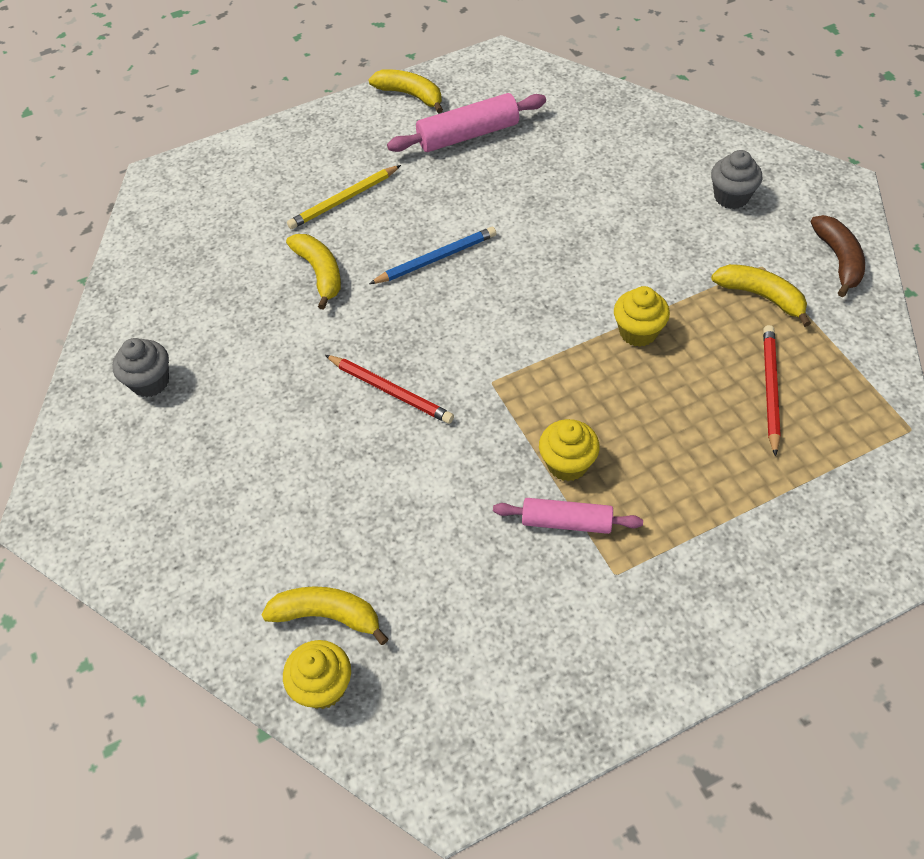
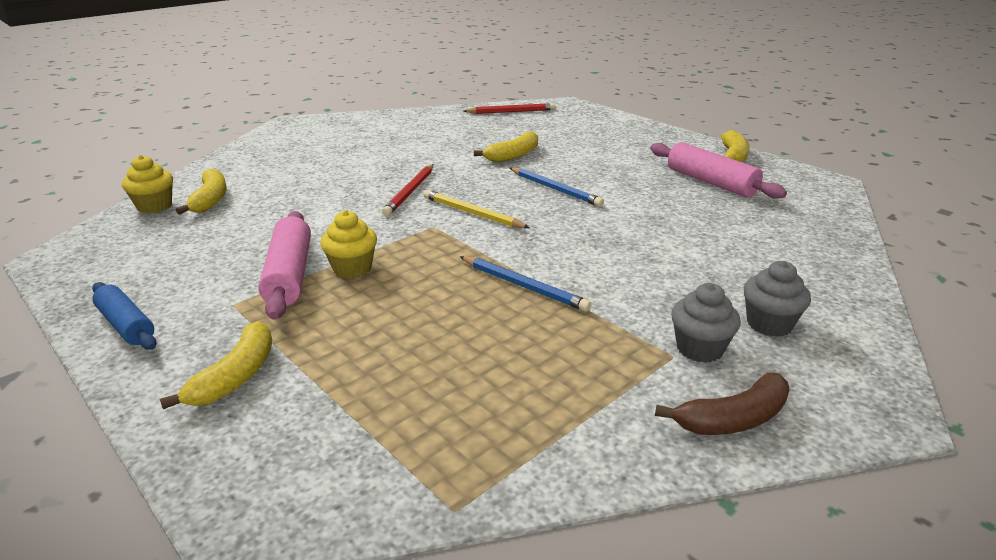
camera: 70 degrees right, 25 degrees down
grey cupcake [112,338,169,397] -> grey cupcake moved to [671,283,741,363]
yellow pencil [287,165,401,229] -> yellow pencil moved to [424,190,530,228]
pink rolling pin [493,498,643,534] -> pink rolling pin [258,211,311,320], size x1.50
yellow cupcake [614,286,670,347] -> blue pencil [460,256,591,312]
yellow banana [711,264,811,327] -> yellow banana moved to [160,321,272,409]
red pencil [763,325,781,456] -> red pencil moved to [463,103,556,114]
none -> blue rolling pin [92,282,157,350]

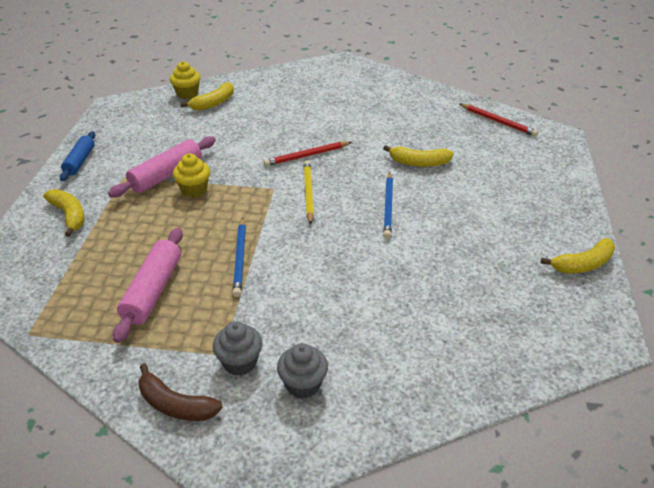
camera: 50 degrees right, 10 degrees up
yellow banana [160,321,272,409] -> yellow banana turned 105 degrees counterclockwise [43,189,85,237]
pink rolling pin [650,142,787,199] -> pink rolling pin moved to [113,228,183,343]

